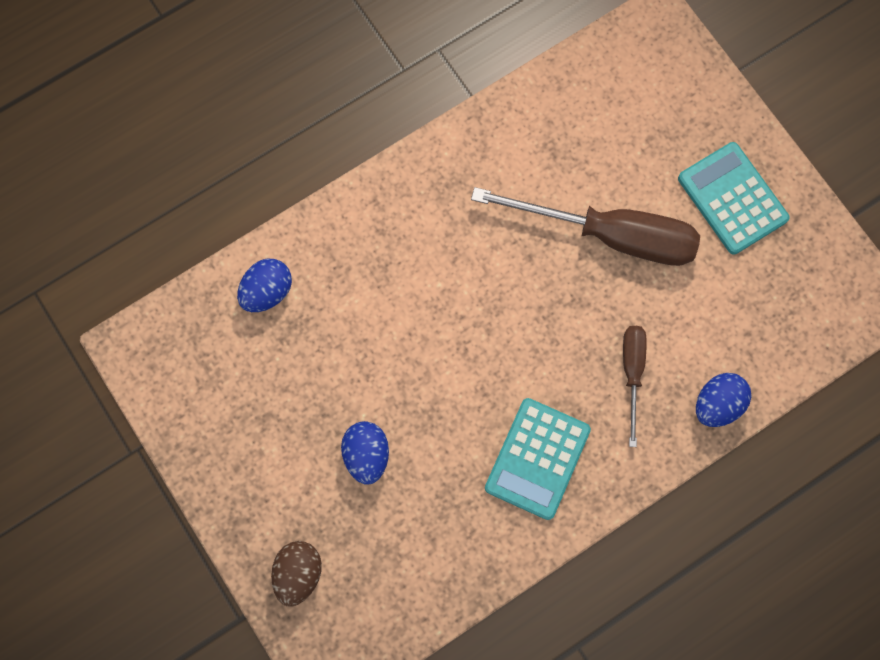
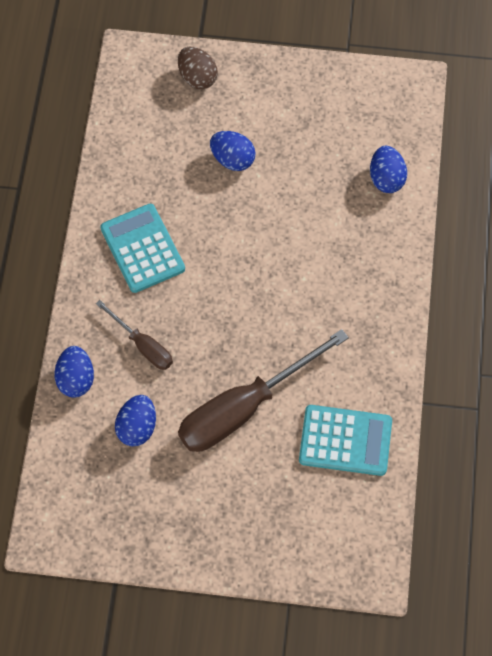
camera: 130 degrees right, 10 degrees down
turquoise calculator [678,142,790,255] -> turquoise calculator moved to [299,405,392,476]
none -> blue egg [115,395,156,446]

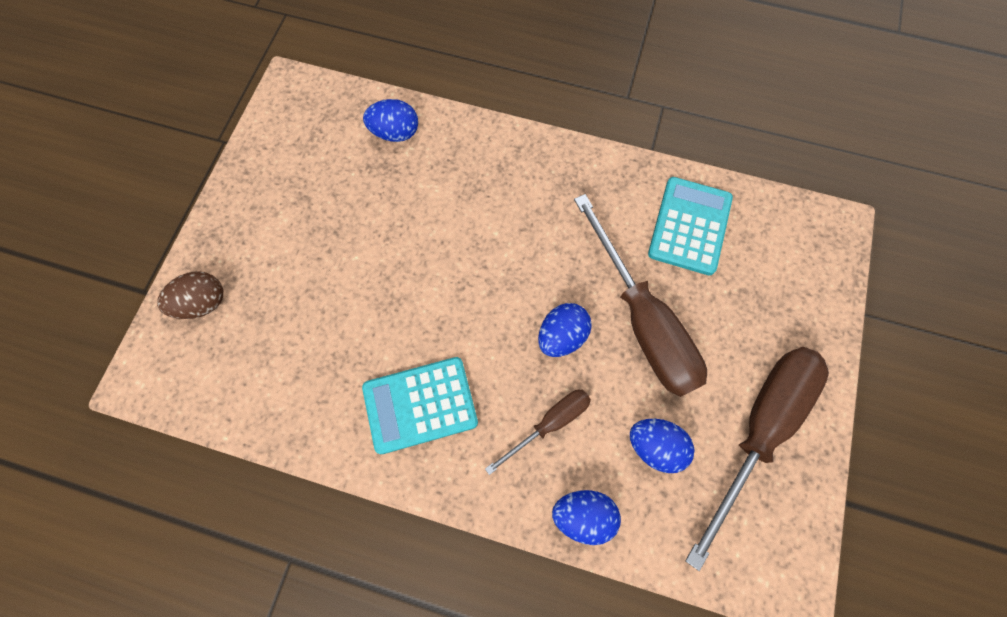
camera: 80 degrees left, 5 degrees up
blue egg [210,131,256,171] -> blue egg moved to [538,303,592,357]
none -> brown screwdriver [685,347,829,571]

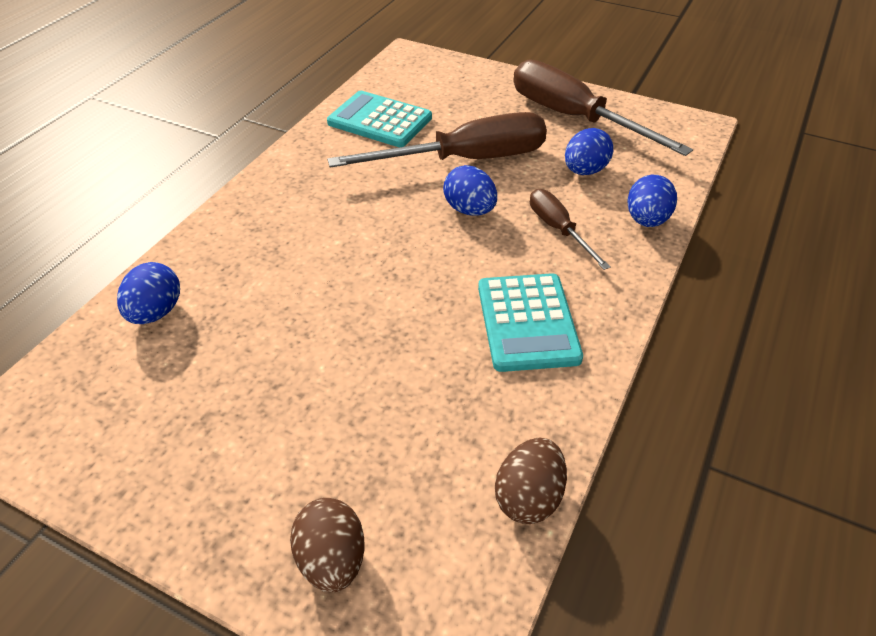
camera: 80 degrees left, 25 degrees down
none -> brown egg [495,438,567,524]

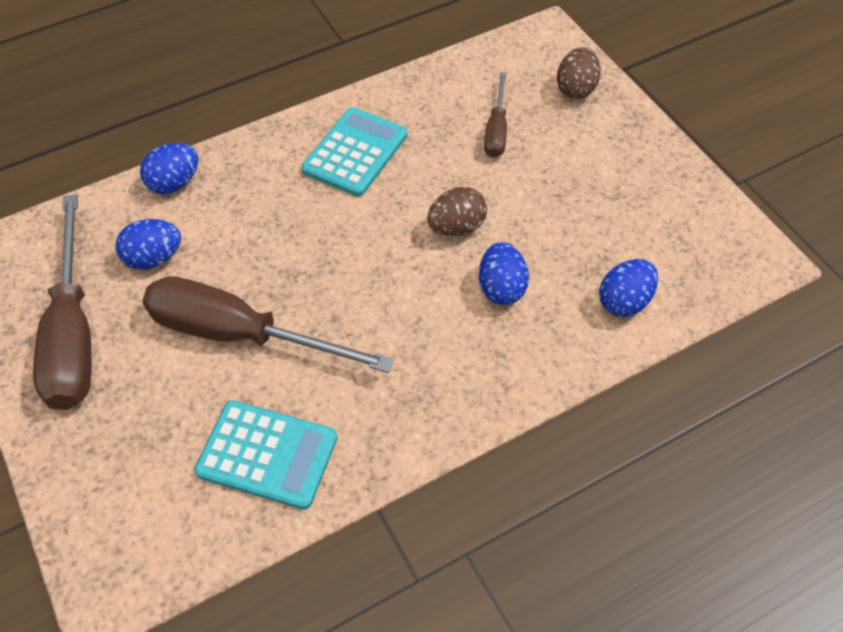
camera: 145 degrees left, 10 degrees up
turquoise calculator [327,91,432,147] -> turquoise calculator turned 45 degrees counterclockwise [194,400,338,510]
blue egg [443,165,497,216] -> blue egg moved to [479,242,529,305]
brown egg [495,438,567,524] -> brown egg moved to [427,187,487,236]
brown screwdriver [530,189,611,270] -> brown screwdriver moved to [484,72,507,158]

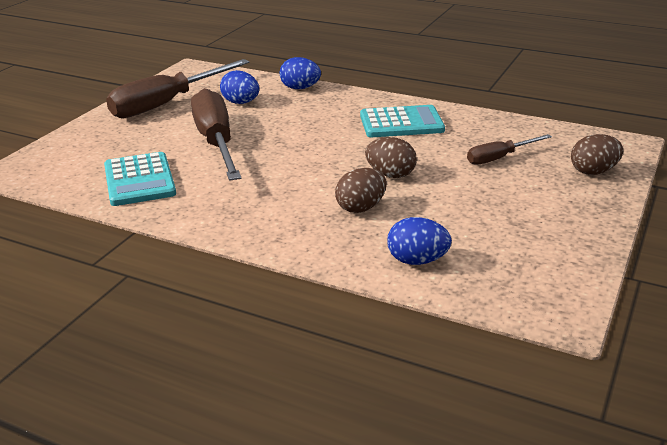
camera: 55 degrees right, 25 degrees down
blue egg [479,242,529,305] -> brown egg [335,168,387,213]

